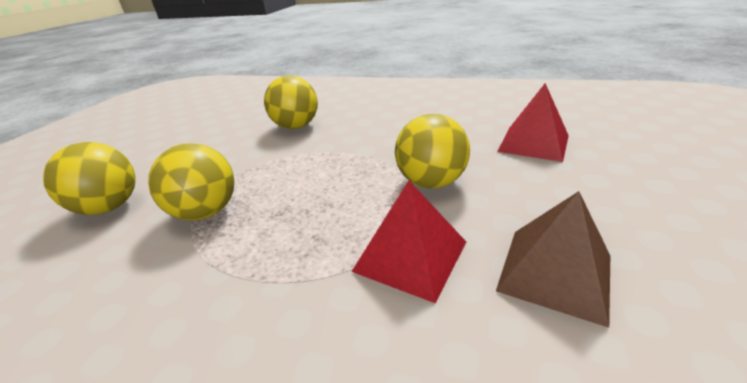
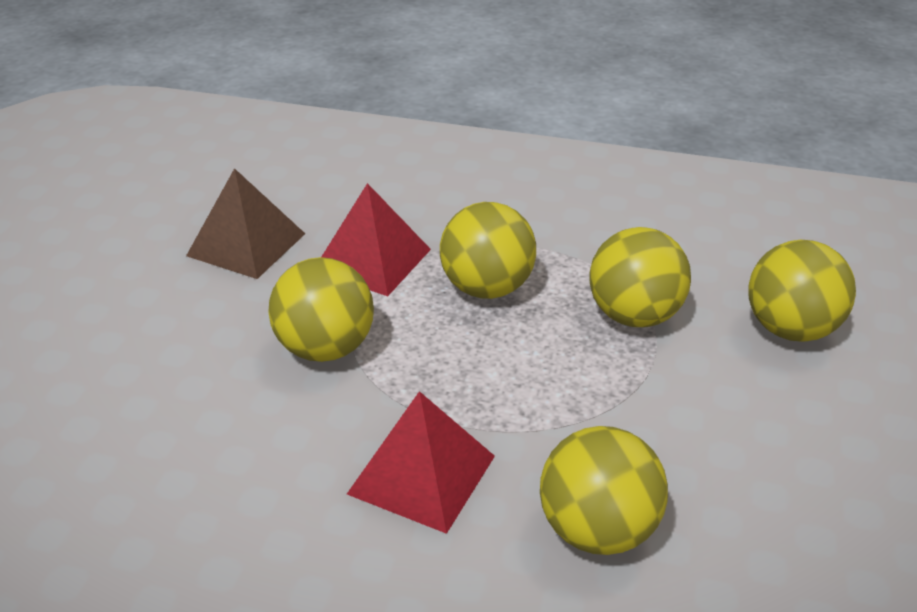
camera: 175 degrees right, 5 degrees up
red pyramid [497,83,569,162] -> red pyramid moved to [347,391,495,534]
none -> yellow ball [440,202,536,299]

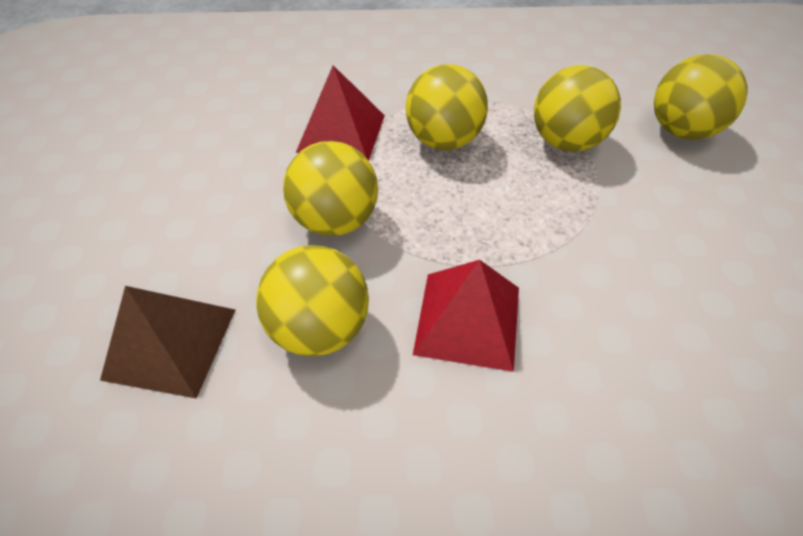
camera: 15 degrees left, 15 degrees up
brown pyramid [186,168,305,279] -> brown pyramid moved to [100,286,235,399]
yellow ball [540,426,668,555] -> yellow ball moved to [256,245,369,356]

